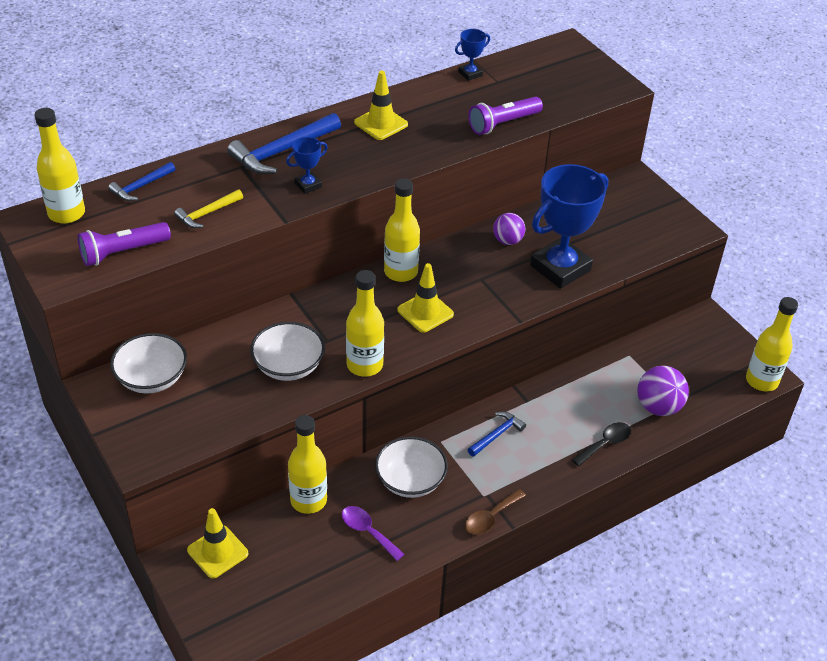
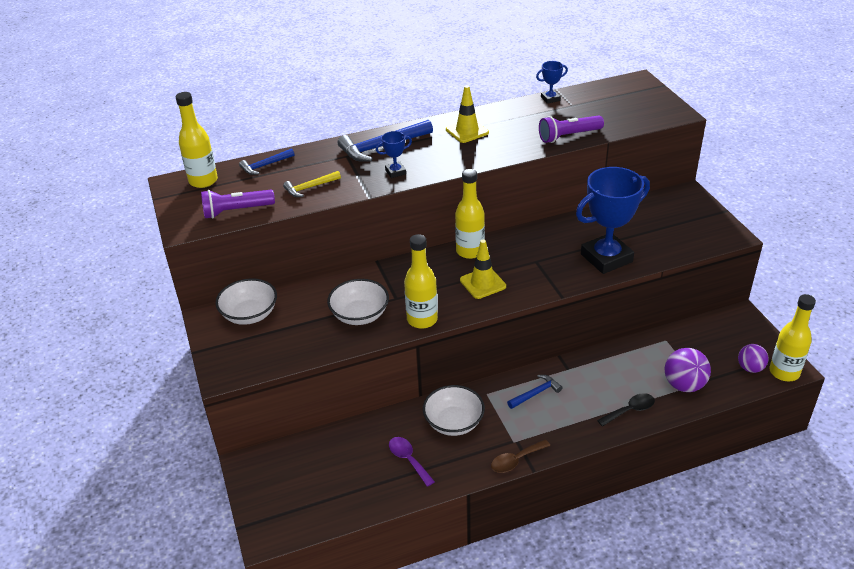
camera: 15 degrees right, 5 degrees down
yellow traffic cone [187,508,248,578] -> none
yellow bottle [288,415,327,514] -> none
purple ball [493,213,525,245] -> purple ball moved to [738,344,769,373]

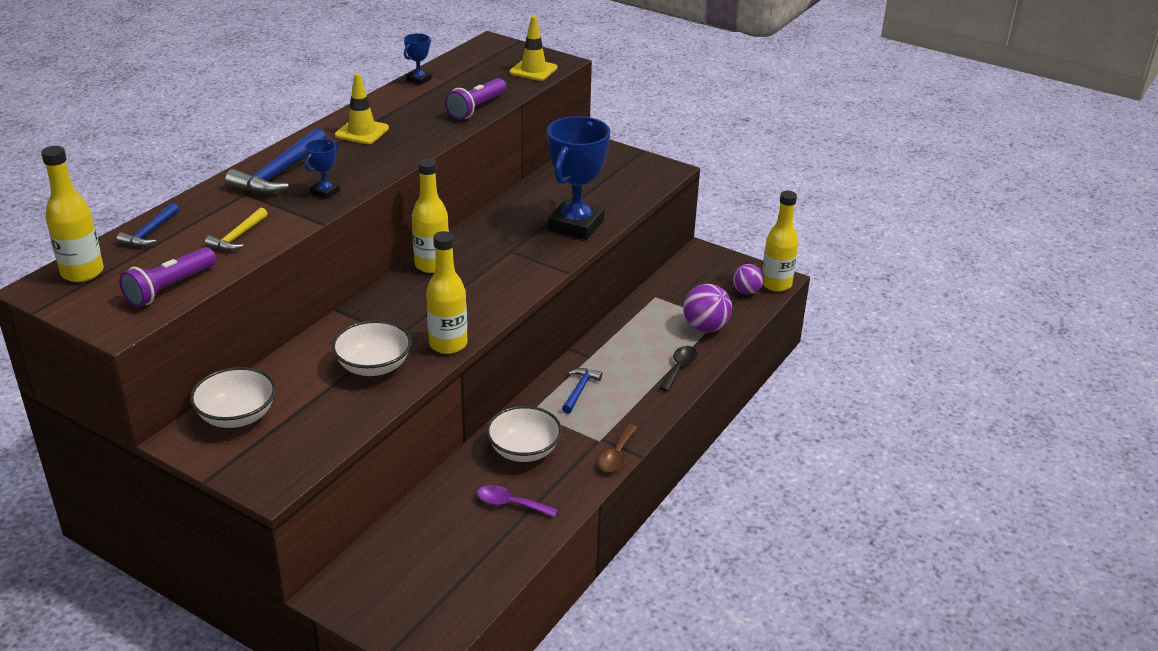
camera: 40 degrees left, 5 degrees down
yellow traffic cone [460,240,506,299] -> yellow traffic cone moved to [510,16,558,81]

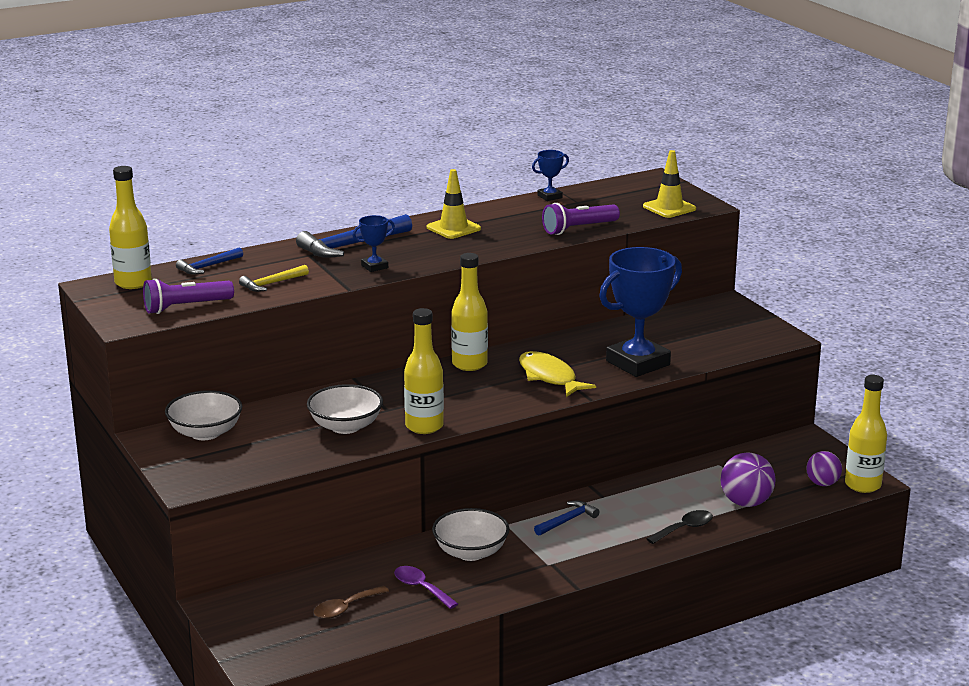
camera: 30 degrees right, 10 degrees down
brown spoon [598,424,638,472] -> brown spoon moved to [314,586,389,619]
none -> yellow fish [519,351,596,397]

